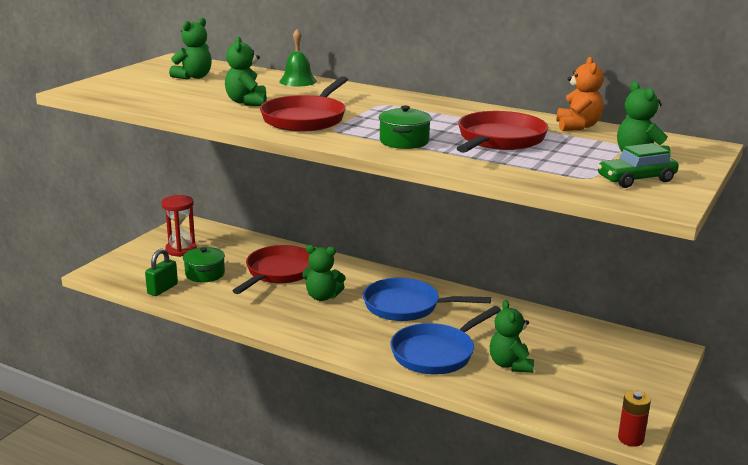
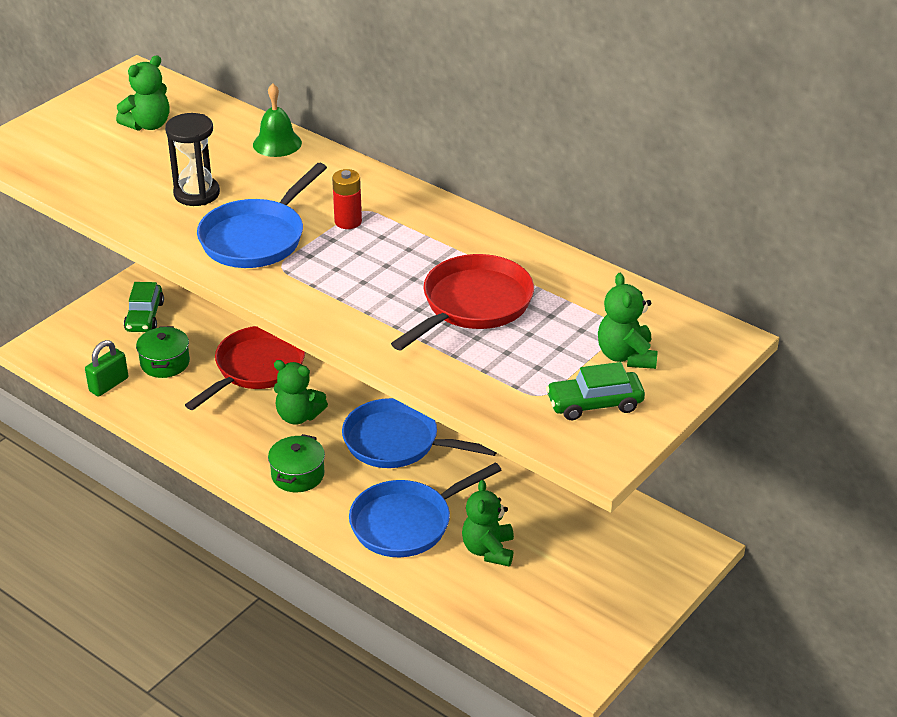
camera: 10 degrees right, 15 degrees up
red hourglass [162,195,197,257] -> green car [124,282,164,332]
green teddy bear [225,37,267,106] -> black hourglass [165,113,220,206]
red pan [260,76,348,132] -> blue pan [197,163,327,268]
green pot [379,106,432,149] -> green pot moved to [268,434,325,492]
orange teddy bear [557,57,604,131] -> none
red battery [618,390,651,447] -> red battery moved to [332,169,362,229]

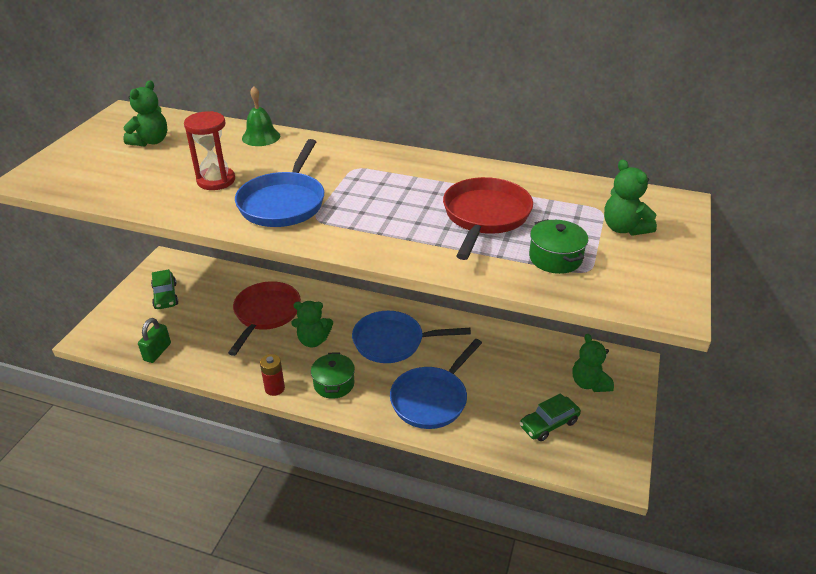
camera: 20 degrees left, 0 degrees up
green pot [136,326,190,378] -> green pot moved to [529,219,588,274]
black hourglass [165,113,220,206] -> red hourglass [184,111,235,190]
red battery [332,169,362,229] -> red battery moved to [260,354,285,396]
green teddy bear [462,480,514,566] -> green teddy bear moved to [573,334,614,392]
green car [546,362,645,420] -> green car moved to [519,393,581,441]

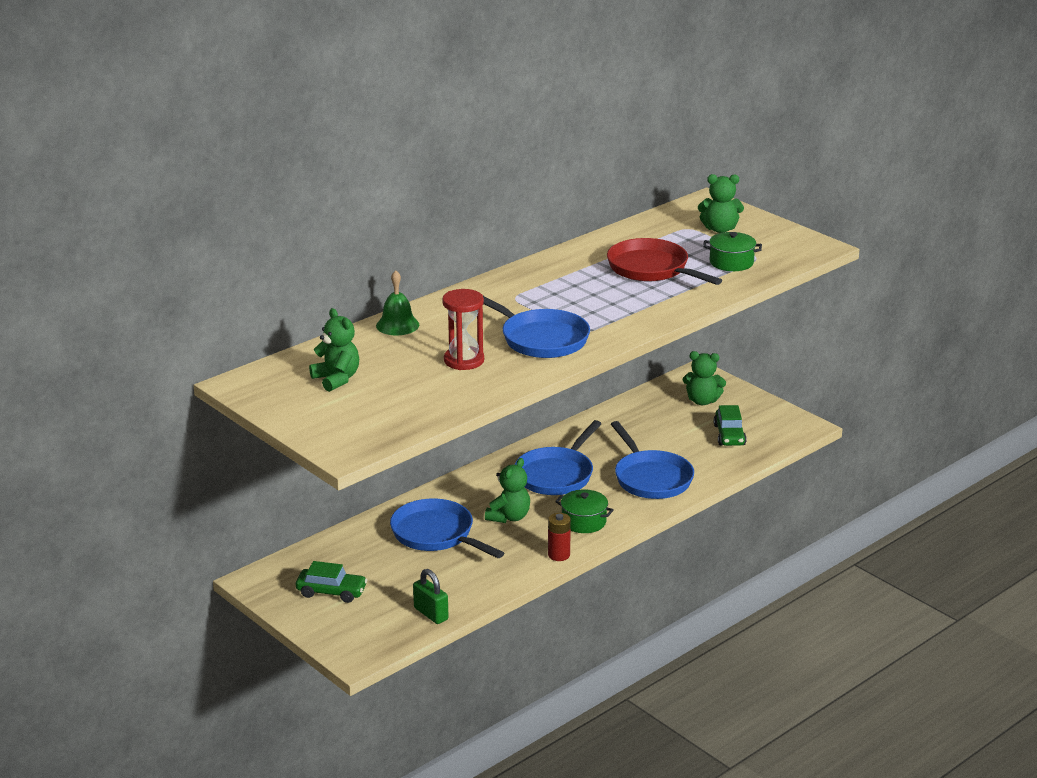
camera: 60 degrees left, 10 degrees down
red pan [228,281,301,356] -> blue pan [390,498,504,558]

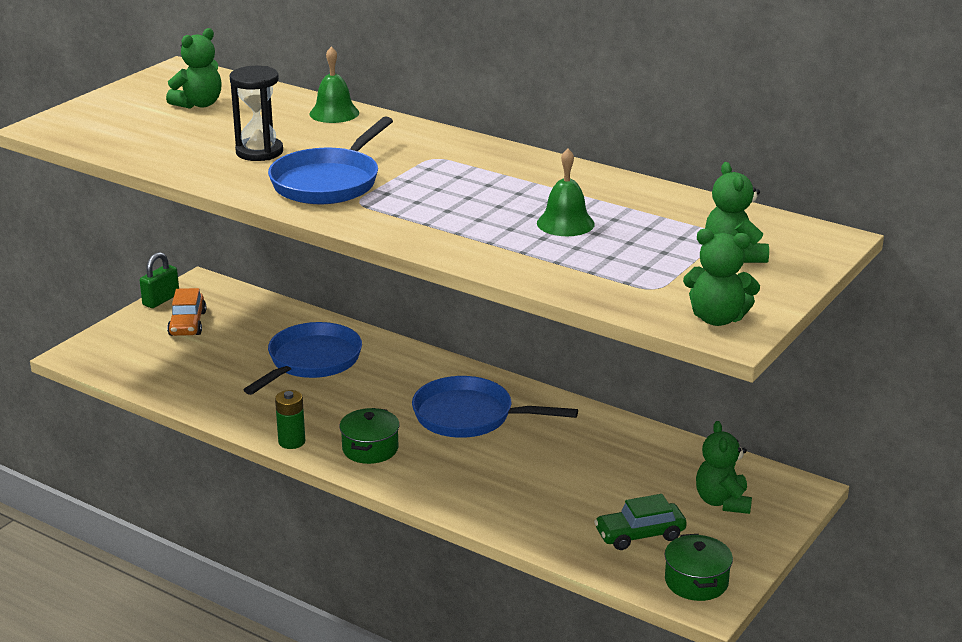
camera: 75 degrees right, 0 degrees up
green car [296,561,367,603] -> orange car [167,288,206,336]
green padlock [413,569,448,624] -> green padlock moved to [139,252,179,308]
red hourglass [442,289,484,370] -> black hourglass [229,66,283,161]
green teddy bear [485,458,530,523] -> green teddy bear moved to [683,229,760,326]
red battery [548,513,571,561] -> green battery [275,390,305,449]
red pan [607,238,722,285] -> green bell [537,148,595,236]
blue pan [611,421,694,499] -> none
green pot [703,232,762,271] -> green pot moved to [665,534,733,601]

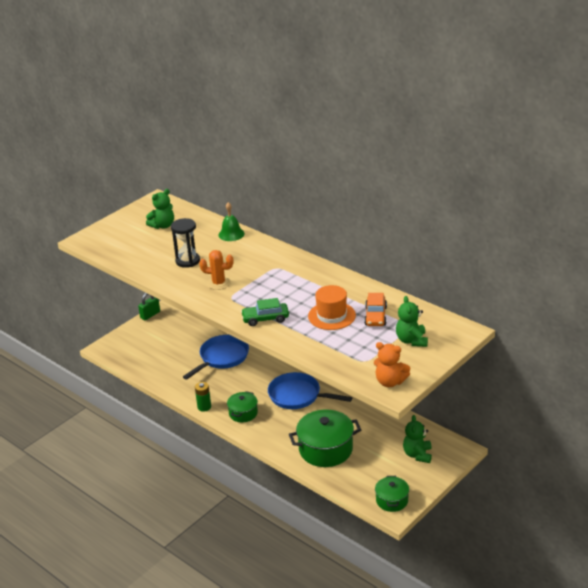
camera: 10 degrees right, 5 degrees up
orange car [167,288,206,336] -> orange car moved to [364,293,387,326]
blue pan [268,117,393,204] -> orange cactus [199,250,234,290]
green bell [537,148,595,236] -> orange hat [308,285,356,330]
green car [594,494,687,550] -> green car moved to [241,298,289,326]
green teddy bear [683,229,760,326] -> orange teddy bear [374,342,410,387]
none -> green pot [289,410,361,467]

